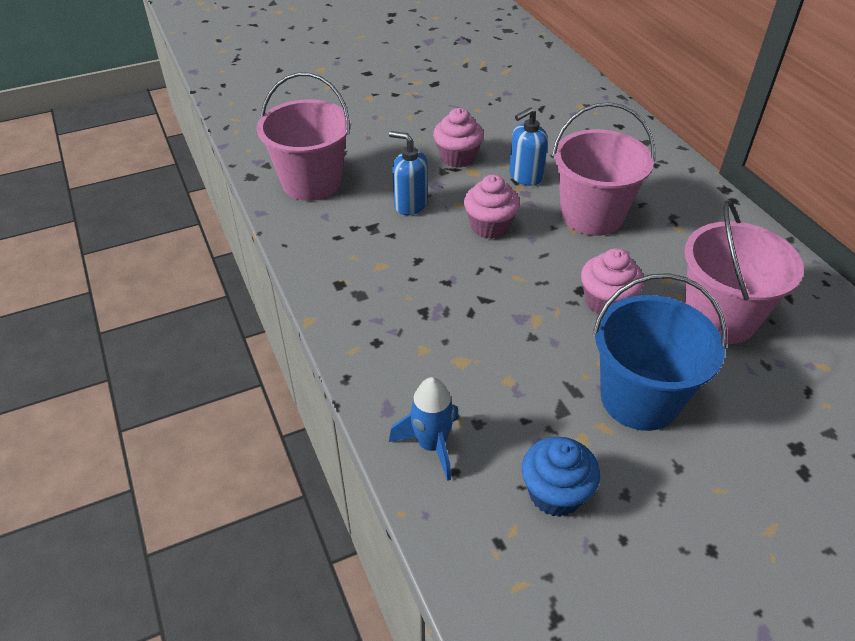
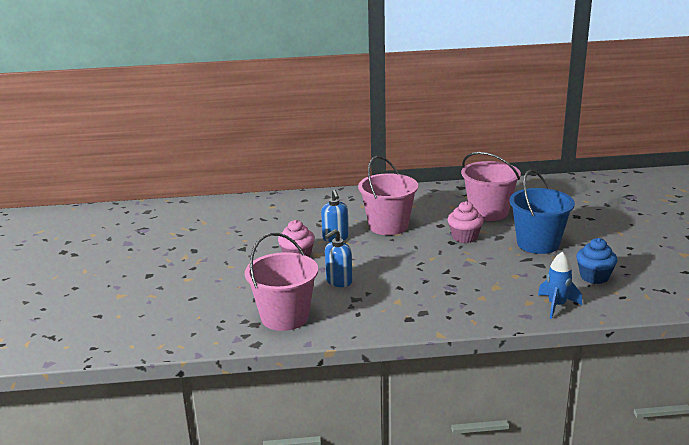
camera: 70 degrees left, 20 degrees down
pink cupcake [464,175,520,239] -> none

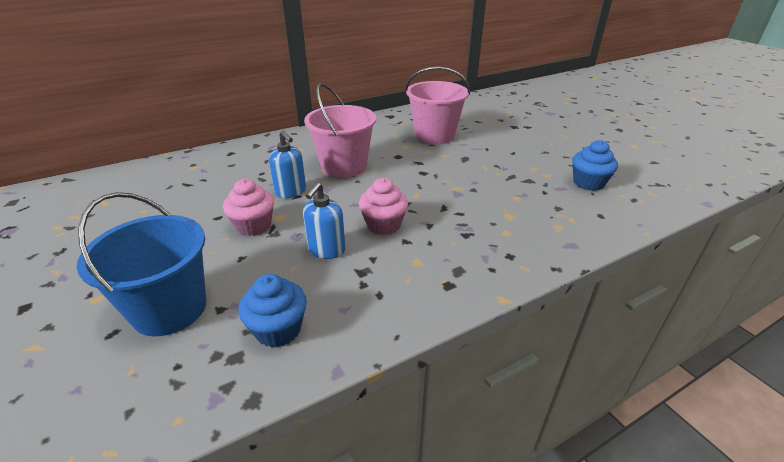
camera: 25 degrees left, 10 degrees up
pink bucket [245,233,318,331] -> blue cupcake [238,274,307,348]
pink cupcake [447,201,484,243] -> pink cupcake moved to [359,178,408,235]
blue bucket [510,170,575,254] -> blue bucket moved to [77,192,206,336]
blue rocket [538,251,582,319] -> none

